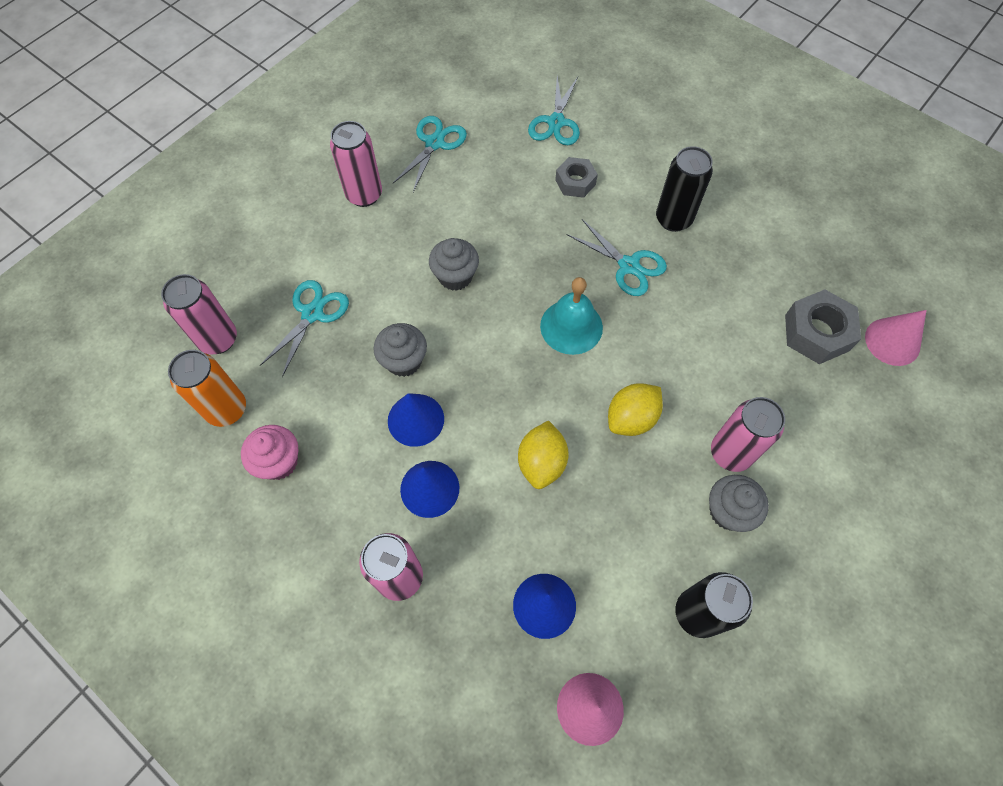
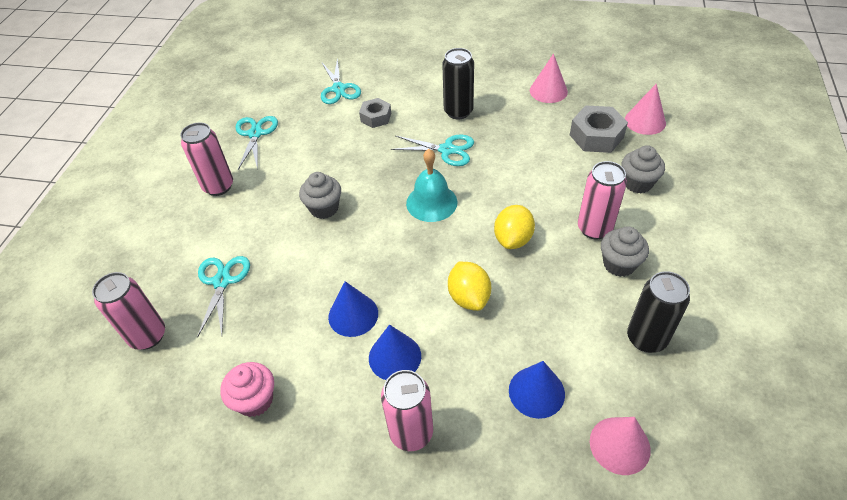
camera: 25 degrees left, 15 degrees down
orange can [168,350,246,427] -> none
grey cupcake [373,323,427,377] -> grey cupcake moved to [622,145,665,193]
none -> pink cone [530,54,568,103]

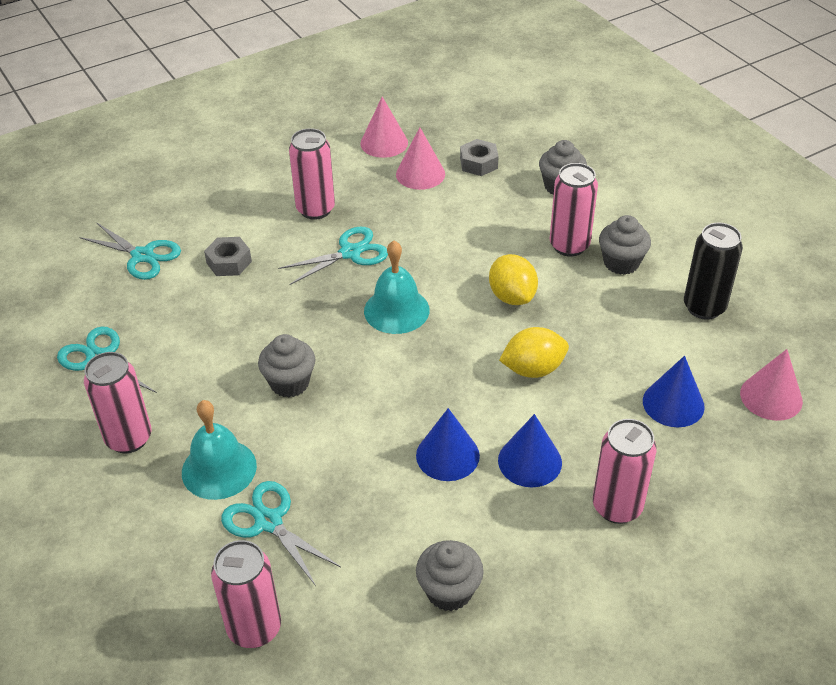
camera: 45 degrees left, 5 degrees down
pink cupcake [220,362,274,417] -> grey cupcake [416,540,484,611]
black can [442,48,474,120] -> pink can [289,128,335,220]
yellow lemon [448,262,491,311] -> yellow lemon turned 45 degrees counterclockwise [499,327,569,378]
grey nut [570,105,628,153] -> grey nut [460,139,499,176], size x0.64
pink cone [625,83,666,135] -> pink cone moved to [396,127,445,190]
none -> turquoise bell [182,400,257,500]

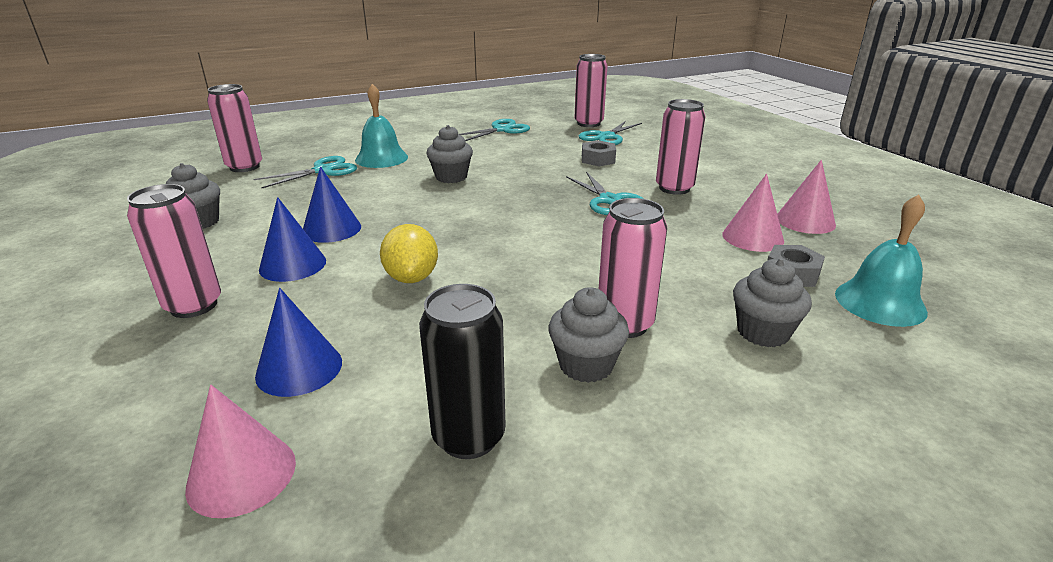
camera: 95 degrees right, 15 degrees down
pink can [84,352,152,453] -> pink can moved to [574,54,608,127]
turquoise bell [364,241,430,334] -> turquoise bell moved to [835,195,928,327]
yellow lemon [489,254,538,305] -> none

